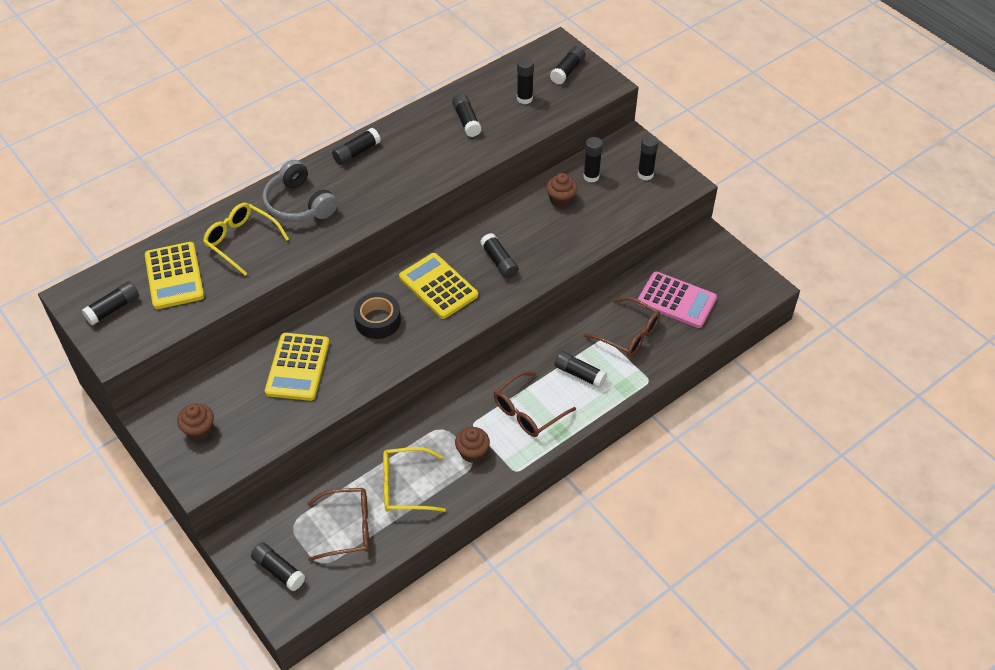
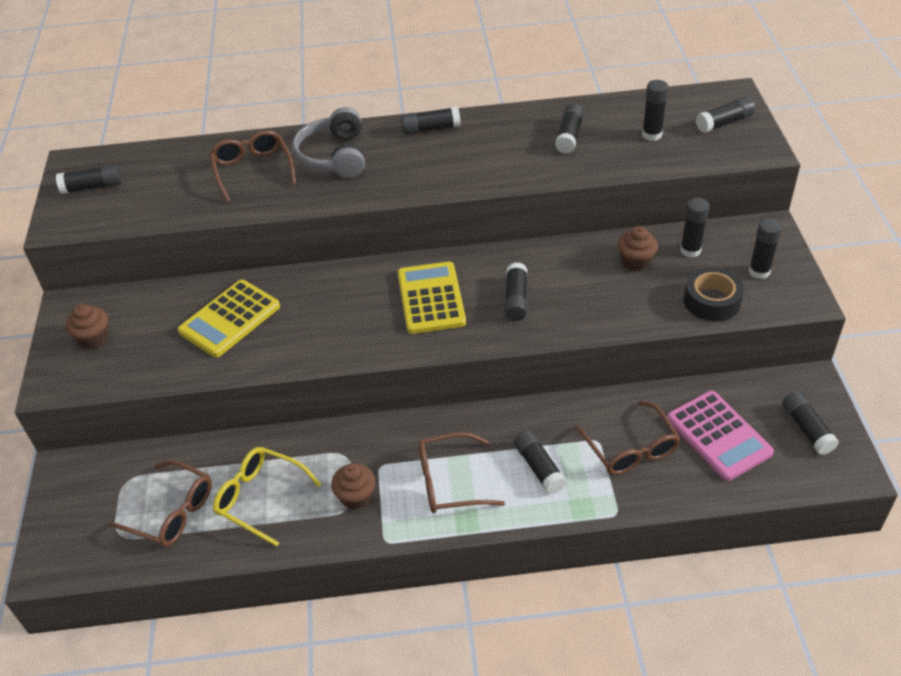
camera: 35 degrees right, 5 degrees down
yellow calculator [145,242,204,309] -> none
yellow glasses [203,203,289,275] -> brown glasses [210,130,296,202]
black glue stick [251,542,305,591] -> black glue stick moved to [782,391,839,455]
black tape [354,292,401,339] -> black tape moved to [684,267,744,322]

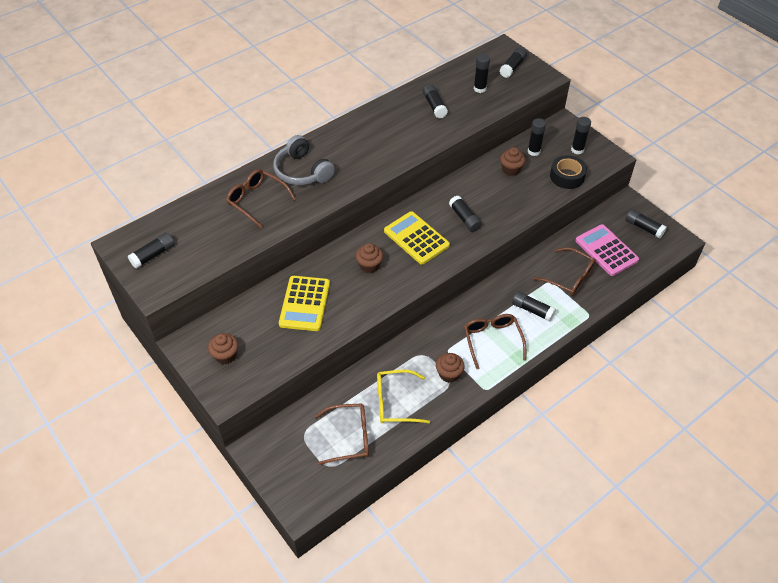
camera: 35 degrees left, 5 degrees up
black glue stick [401,107,461,135] -> none
brown glasses [418,432,505,513] -> brown glasses turned 120 degrees clockwise [464,314,526,369]
pink calculator [667,391,774,481] -> pink calculator turned 150 degrees counterclockwise [575,224,639,276]
none -> brown cupcake [355,243,383,273]

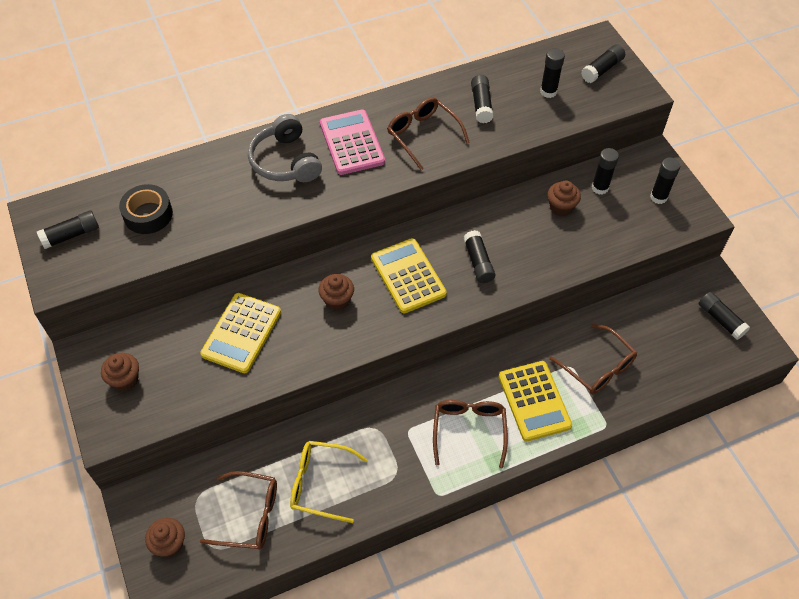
camera: 15 degrees right, 5 degrees up
brown glasses [226,169,296,228] -> brown glasses moved to [387,97,470,170]
brown cupcake [436,353,465,383] -> brown cupcake moved to [145,518,185,557]
black glue stick [512,291,556,322] -> yellow calculator [499,361,572,441]
black tape [550,155,587,189] -> black tape moved to [119,184,173,234]
pink calculator [575,224,639,276] -> pink calculator moved to [320,109,385,175]

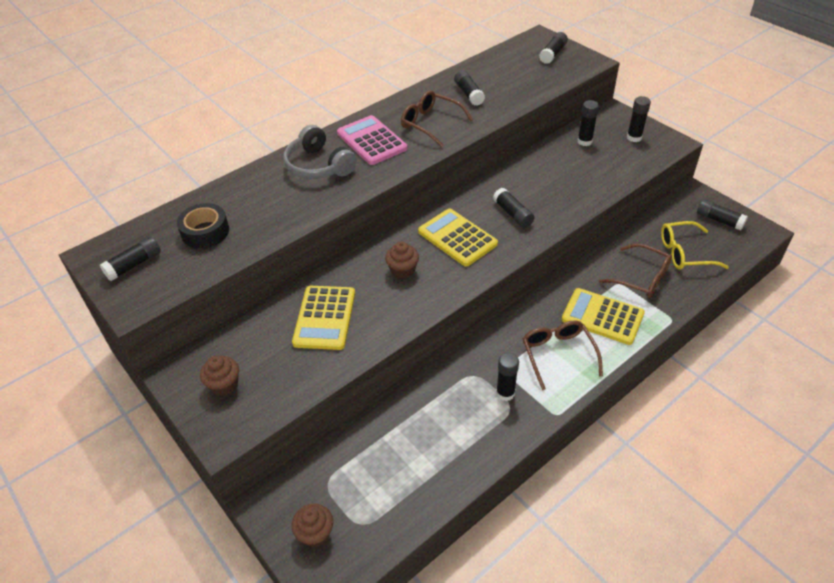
camera: 15 degrees left, 10 degrees down
brown glasses [200,471,277,550] -> none
yellow glasses [290,441,367,523] -> yellow glasses moved to [661,221,729,270]
yellow calculator [499,361,572,441] -> yellow calculator turned 150 degrees clockwise [562,288,645,345]
black glue stick [540,48,565,98] -> black glue stick moved to [496,353,519,401]
brown cupcake [547,180,581,216] -> none

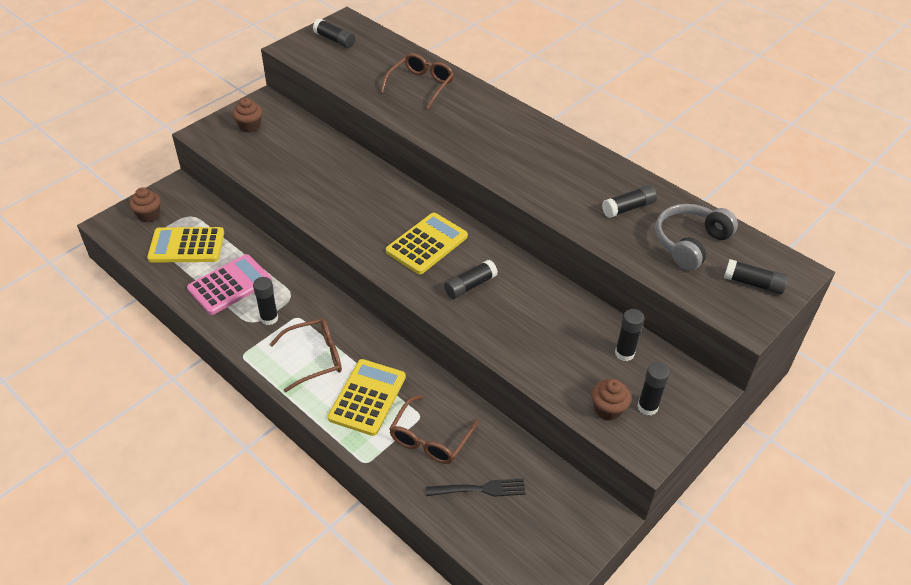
camera: 80 degrees right, 0 degrees up
black tape [177,203,229,248] -> none
grey headphones [283,125,357,179] -> grey headphones moved to [655,204,738,270]
yellow calculator [292,286,355,350] -> yellow calculator moved to [147,227,224,262]
pink calculator [337,115,408,165] -> pink calculator moved to [187,254,272,315]
brown cupcake [385,241,419,279] -> brown cupcake moved to [591,379,631,421]
brown glasses [401,90,473,147] -> brown glasses moved to [380,53,454,110]
yellow glasses [661,221,729,270] -> black fork [426,479,526,497]
black glue stick [697,199,748,231] -> none

